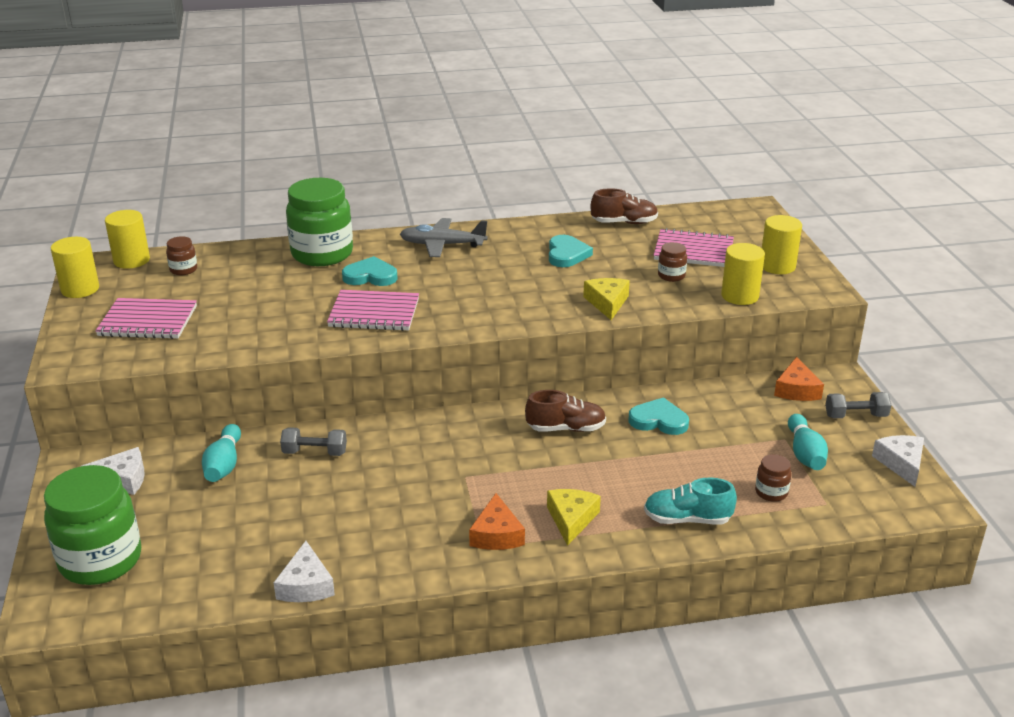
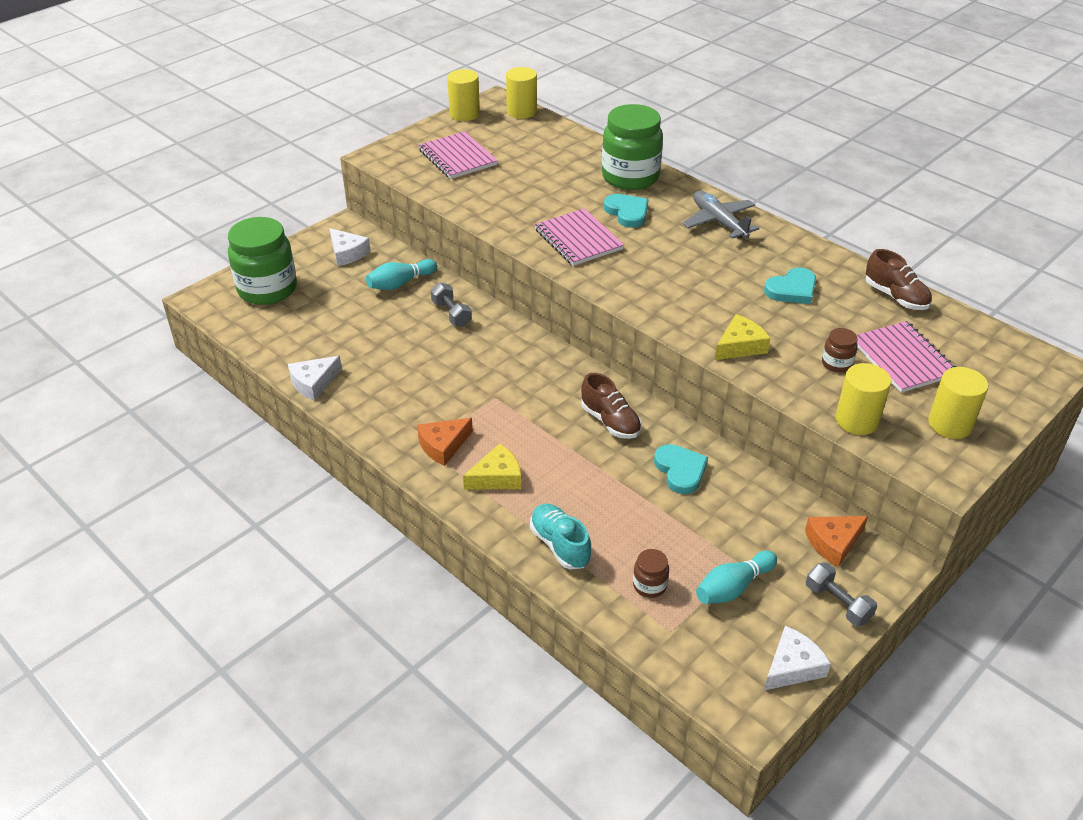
camera: 55 degrees right, 10 degrees up
brown jar [166,236,197,275] -> none

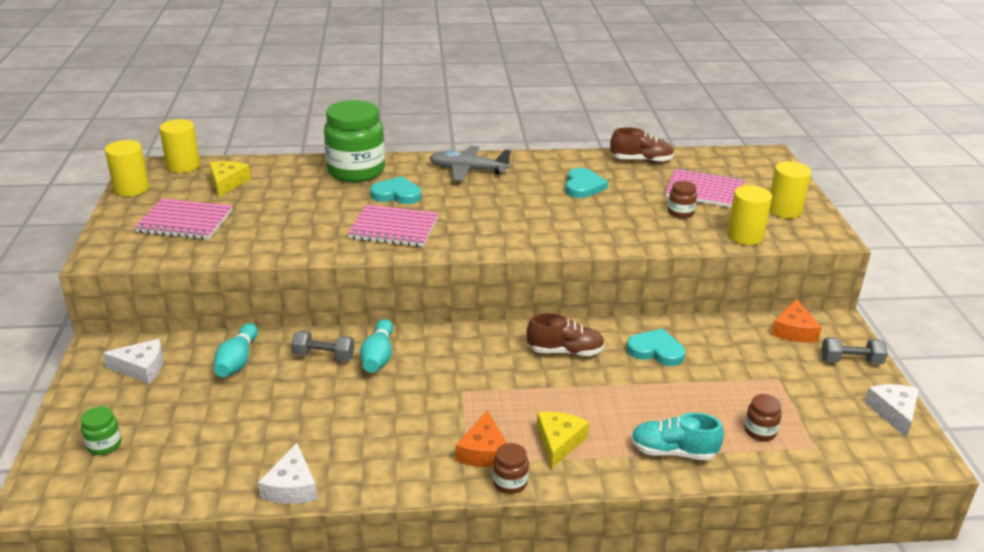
camera: 50 degrees left, 10 degrees down
green jar [228,217,297,305] -> green jar [81,406,122,455], size x0.43
turquoise bowling pin [696,551,777,604] -> turquoise bowling pin moved to [360,319,393,373]
yellow cheese [715,314,771,360] -> yellow cheese moved to [209,161,251,197]
none -> brown jar [493,443,529,494]

